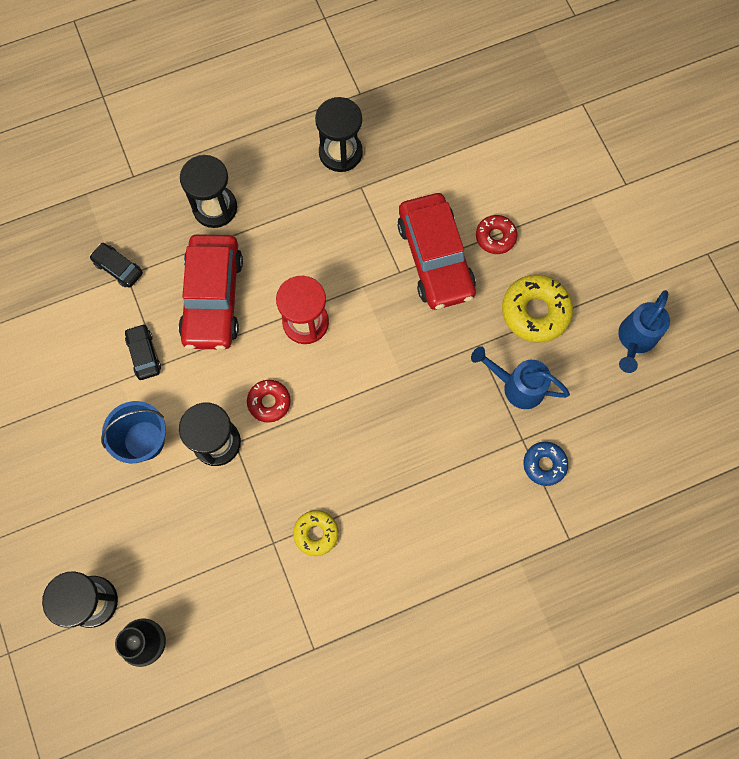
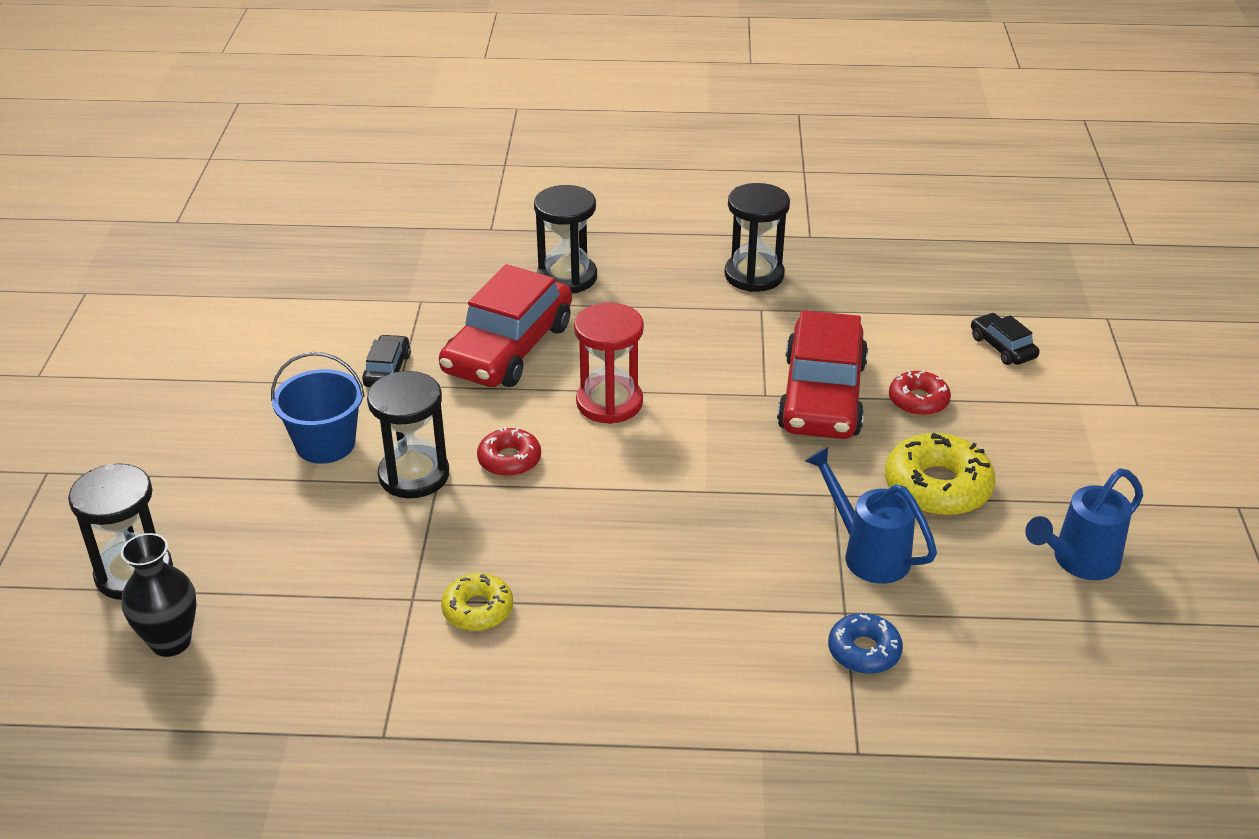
camera: 25 degrees right, 35 degrees down
black car [90,243,143,288] -> black car moved to [971,313,1039,365]

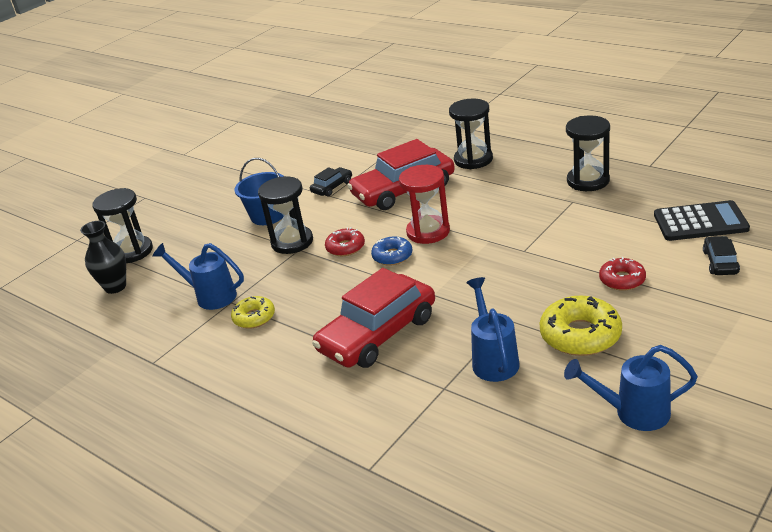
camera: 40 degrees right, 5 degrees down
red car [777,310,868,439] -> red car moved to [312,268,435,368]
blue donut [828,613,903,674] -> blue donut moved to [371,236,412,266]
none -> blue watering can [152,243,244,310]
none -> black calculator [654,200,750,241]

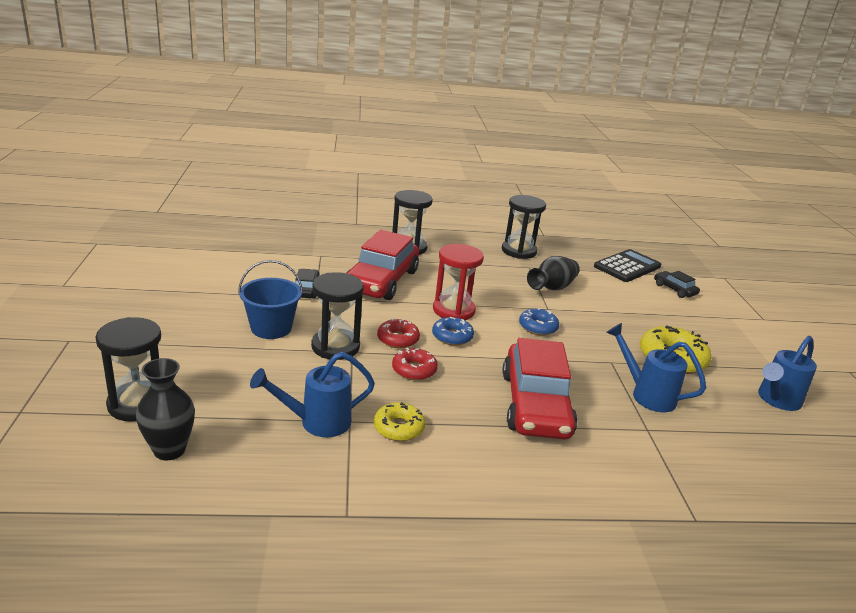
camera: 50 degrees left, 5 degrees down
red donut [599,257,646,291] -> red donut moved to [392,348,438,381]
none -> blue donut [519,308,559,336]
none -> black vase [527,256,580,290]

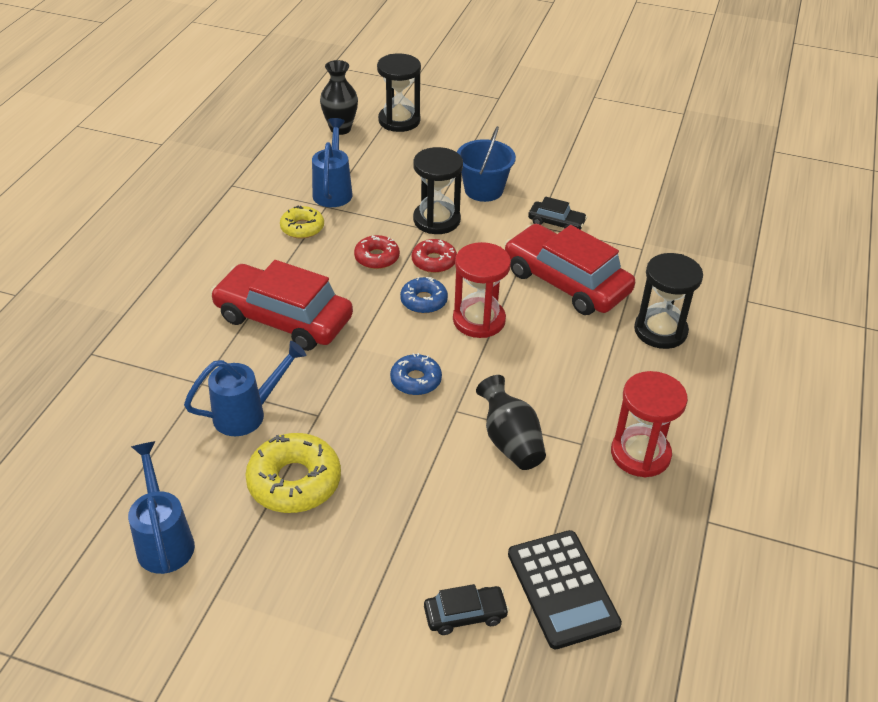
camera: 115 degrees right, 15 degrees up
black hourglass [502,195,546,259] -> red hourglass [611,371,688,477]

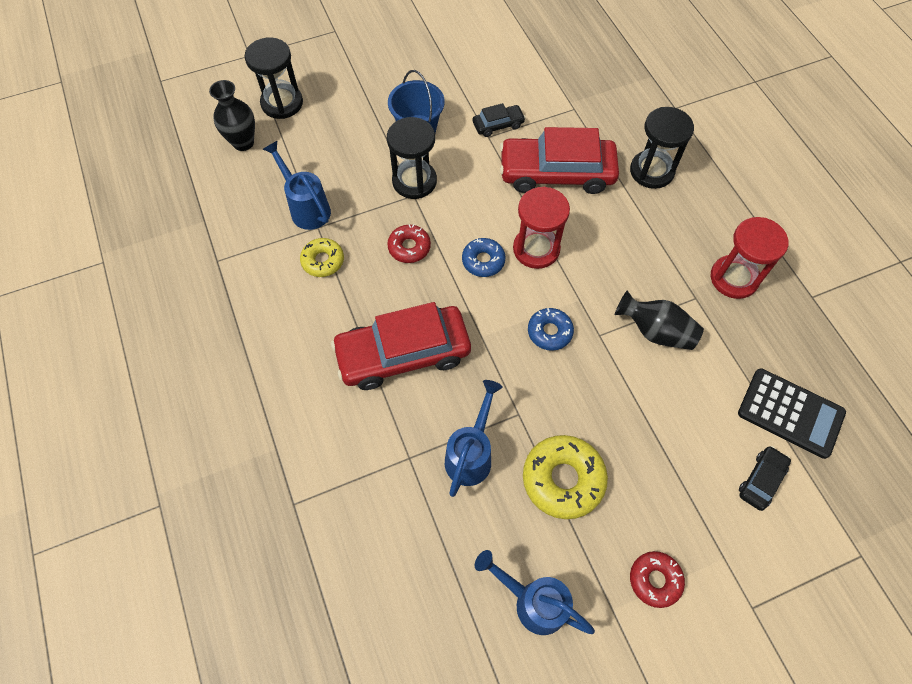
camera: 40 degrees left, 20 degrees up
red donut [412,239,457,273] -> red donut moved to [630,551,685,608]

